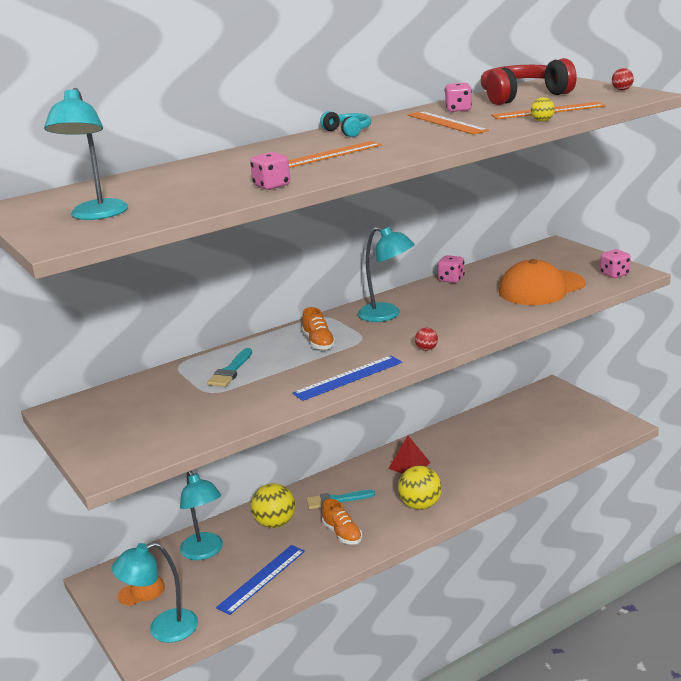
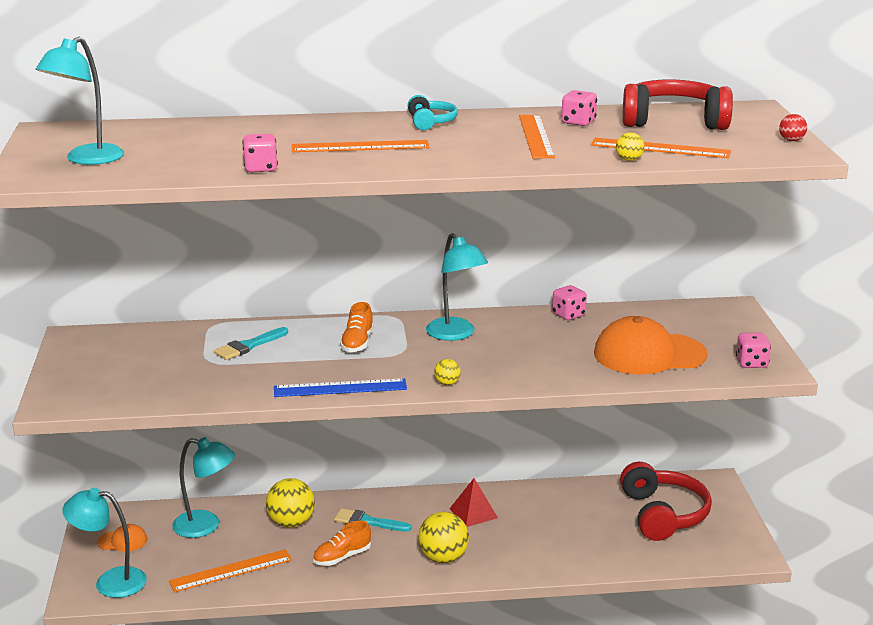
camera: 25 degrees right, 0 degrees up
turquoise lamp [180,471,223,560] -> turquoise lamp turned 75 degrees counterclockwise [172,437,235,538]
blue ruler [216,545,305,615] -> orange ruler [169,549,292,592]
orange shoe [322,499,362,545] -> orange shoe turned 60 degrees clockwise [313,521,371,566]
red ball [415,328,438,351] -> yellow ball [434,359,461,385]
none -> red headphones [620,462,712,541]

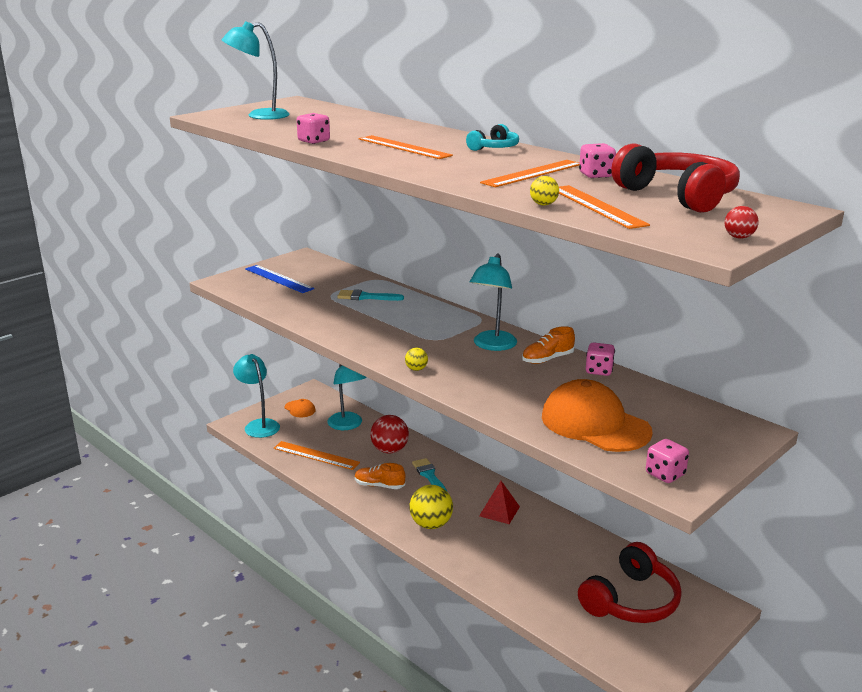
camera: 50 degrees right, 0 degrees up
yellow ball [266,478,315,528] -> red ball [370,415,409,453]
blue ruler [274,378,407,397] -> blue ruler moved to [245,265,314,293]
orange shoe [340,302,374,352] -> orange shoe moved to [522,326,575,364]

